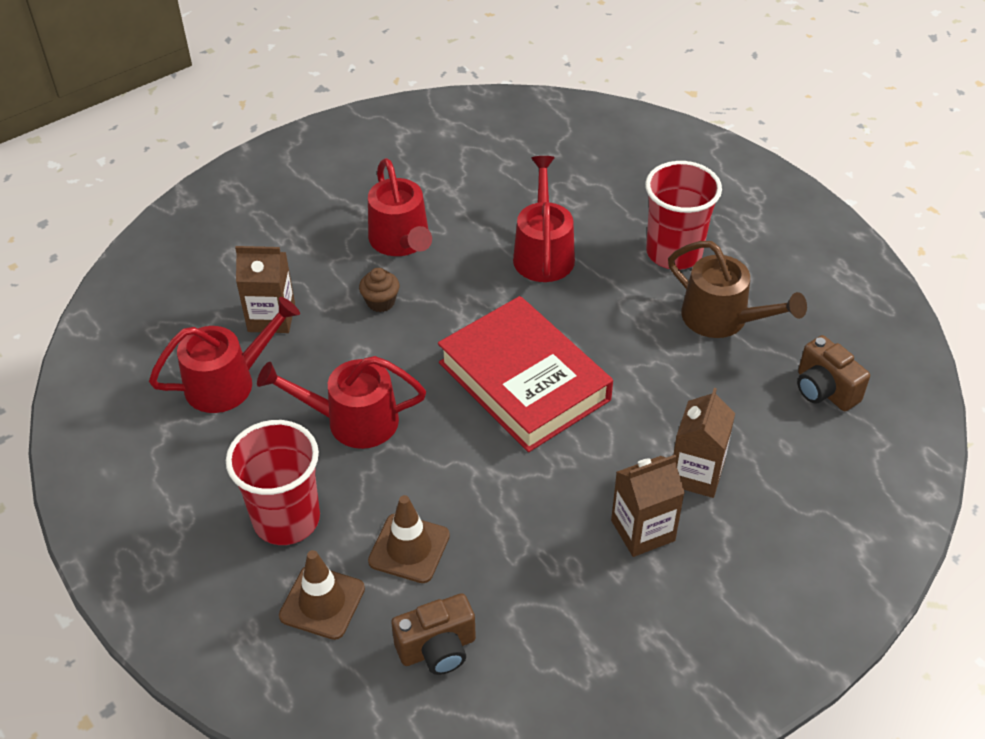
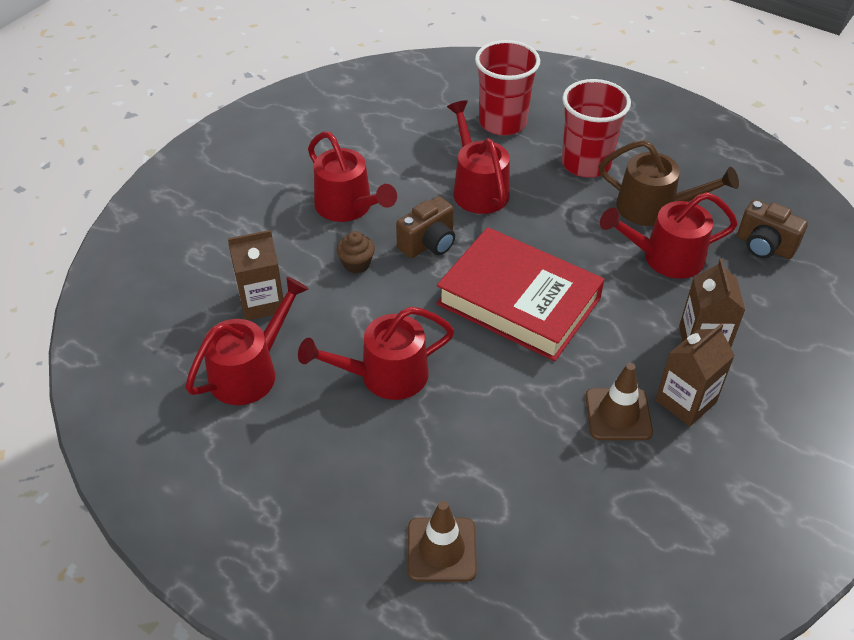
camera: 20 degrees left, 0 degrees up
red cup [226,420,320,545] -> red cup moved to [475,40,540,136]
brown traffic cone [368,495,450,583] -> brown traffic cone moved to [585,363,653,440]
brown camera [391,593,476,675] -> brown camera moved to [396,196,455,258]
none -> red watering can [600,192,738,279]

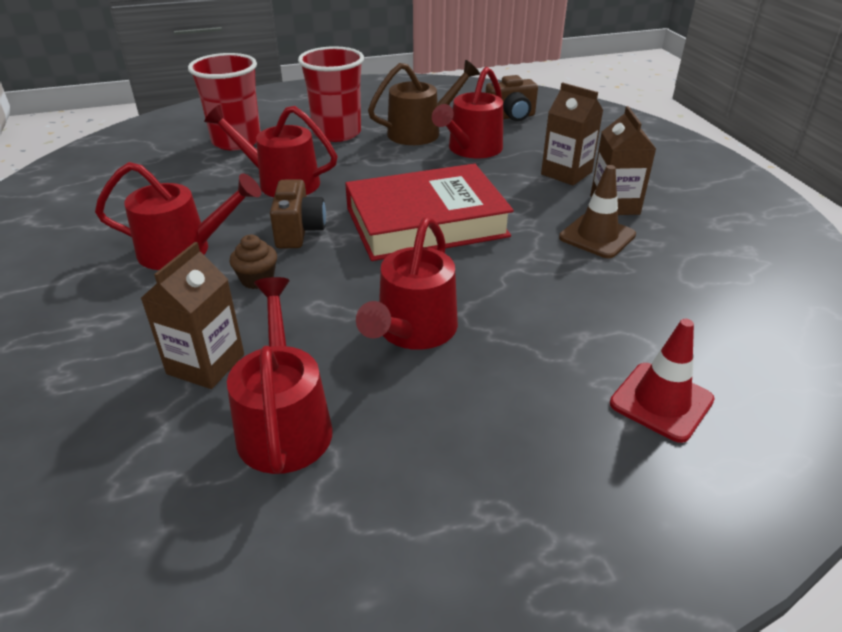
camera: 50 degrees left, 10 degrees down
brown traffic cone [407,501,477,581] -> red traffic cone [610,319,715,443]

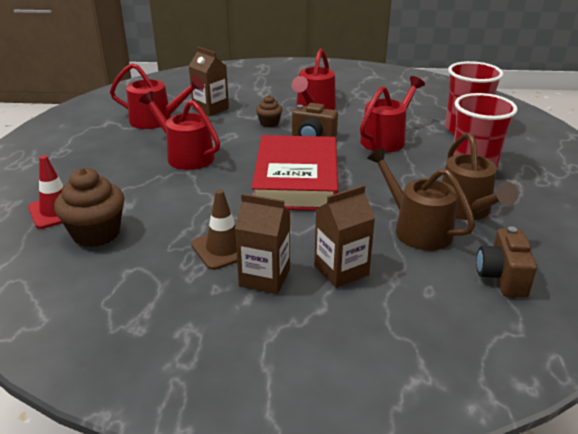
camera: 110 degrees right, 5 degrees down
red watering can [432,67,503,158] -> brown watering can [367,147,475,251]
none -> brown cupcake [54,168,125,247]

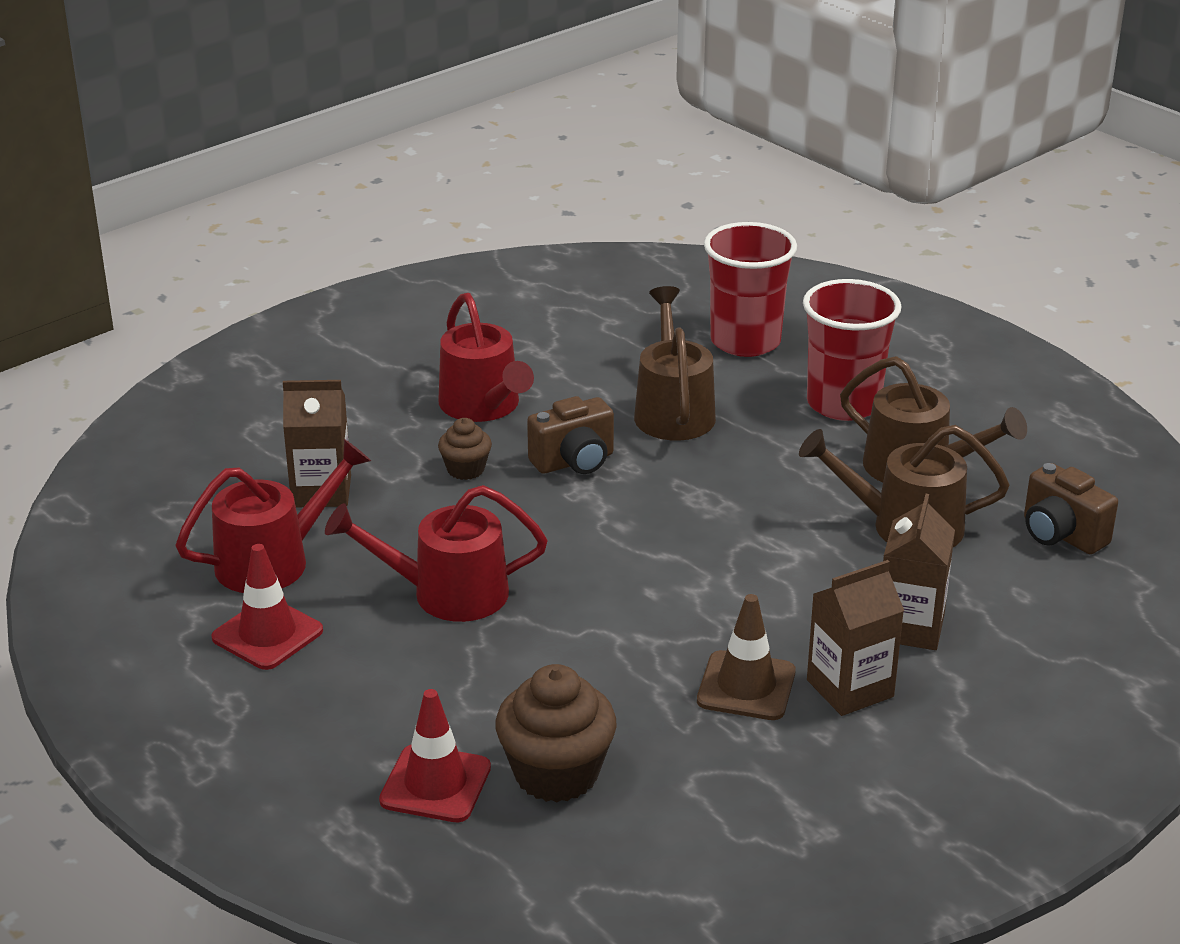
camera: 45 degrees left, 0 degrees up
red book [252,135,338,211] -> none
red watering can [360,76,425,152] -> brown watering can [634,286,716,441]
none -> red traffic cone [211,544,323,670]

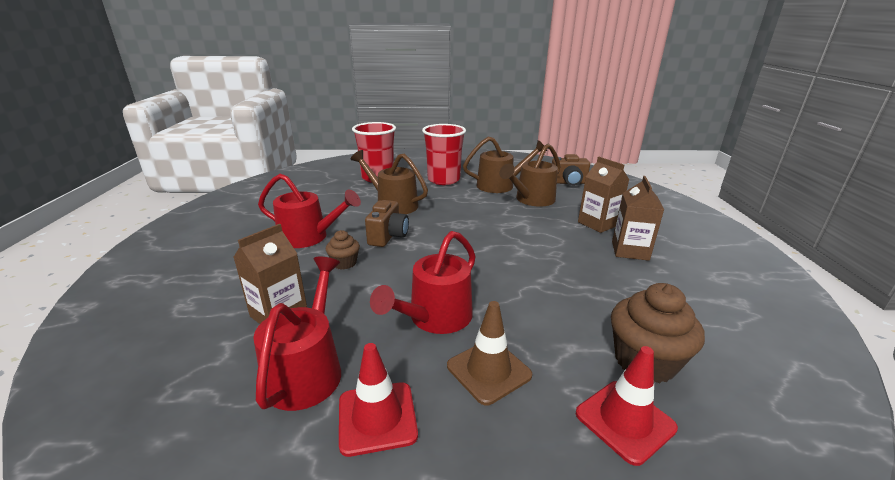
camera: 50 degrees left, 5 degrees down
brown traffic cone [697,594,796,720] -> brown traffic cone moved to [447,301,532,405]

